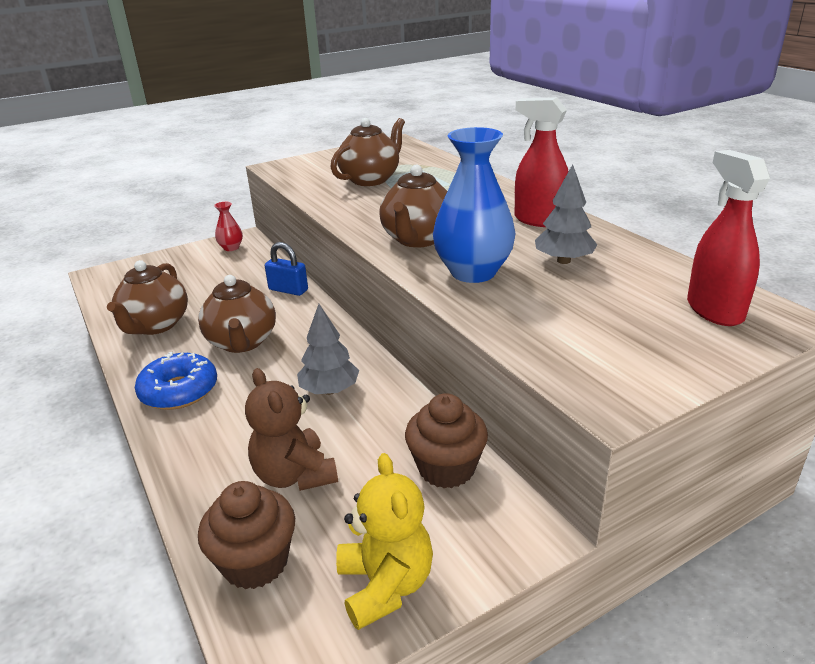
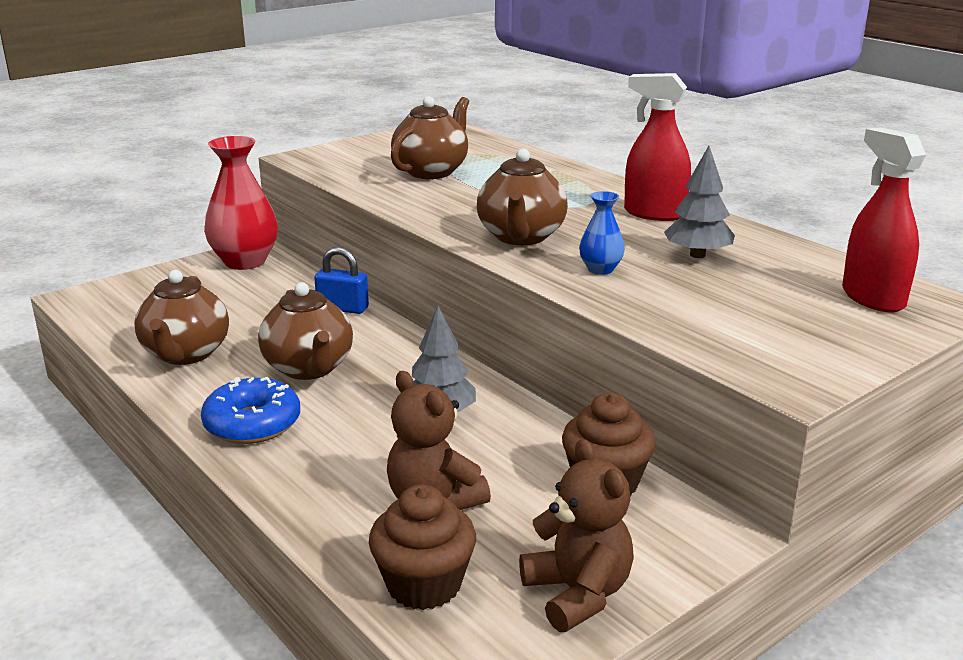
camera: 10 degrees left, 5 degrees down
red vase [214,202,243,251] -> red vase [204,136,278,270], size x2.05
yellow teddy bear [336,453,433,630] -> brown teddy bear [519,439,634,632]
blue vase [433,127,515,283] -> blue vase [579,191,625,275], size x0.49

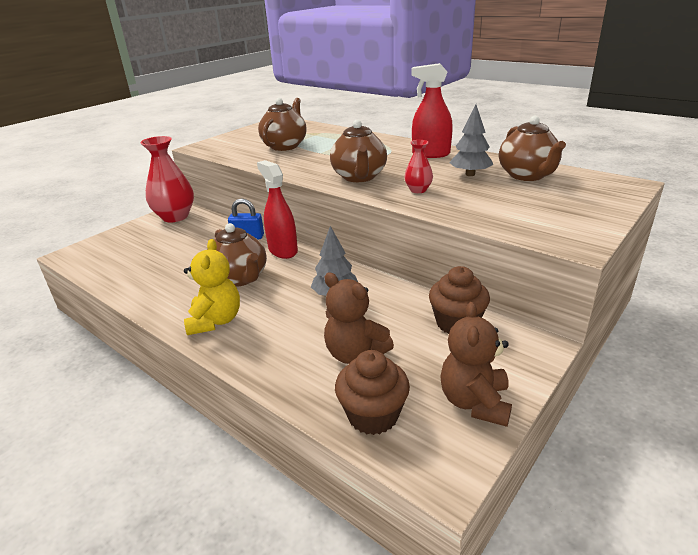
camera: 10 degrees left, 5 degrees up
brown teapot [134,270,229,365] -> brown teapot moved to [499,116,566,181]
blue donut [201,377,300,444] -> yellow teddy bear [184,239,240,335]
brown teddy bear [519,439,634,632] -> brown teddy bear turned 135 degrees counterclockwise [440,302,512,427]
blue vase [579,191,625,275] -> red vase [404,140,433,193]
red spray bottle [842,127,926,312] -> red spray bottle moved to [257,160,298,259]

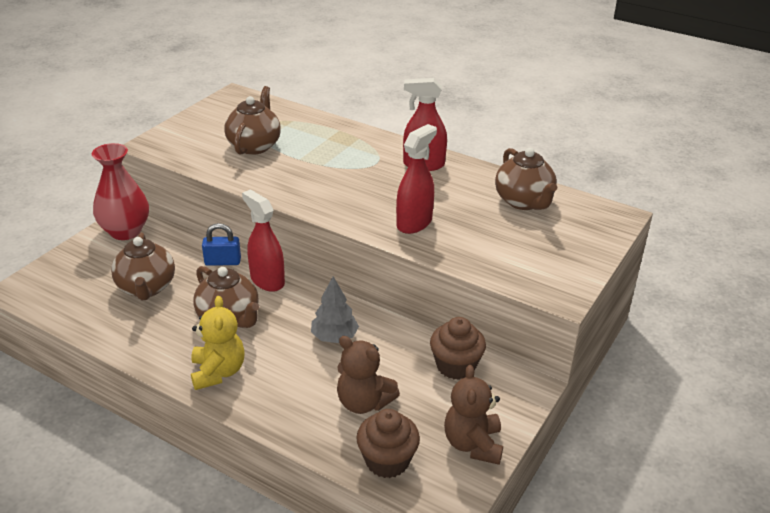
camera: 10 degrees left, 5 degrees up
brown teapot [330,120,387,182] -> brown teapot moved to [111,232,175,301]
red vase [404,140,433,193] -> red spray bottle [396,124,437,234]
grey tree [449,104,493,176] -> none

